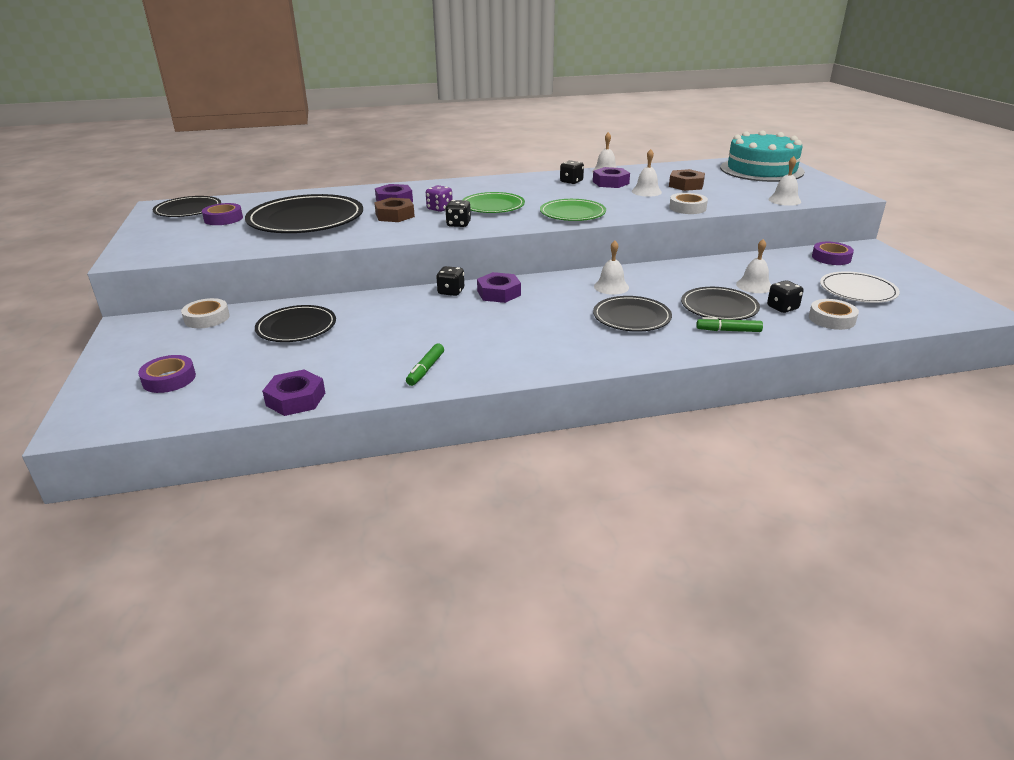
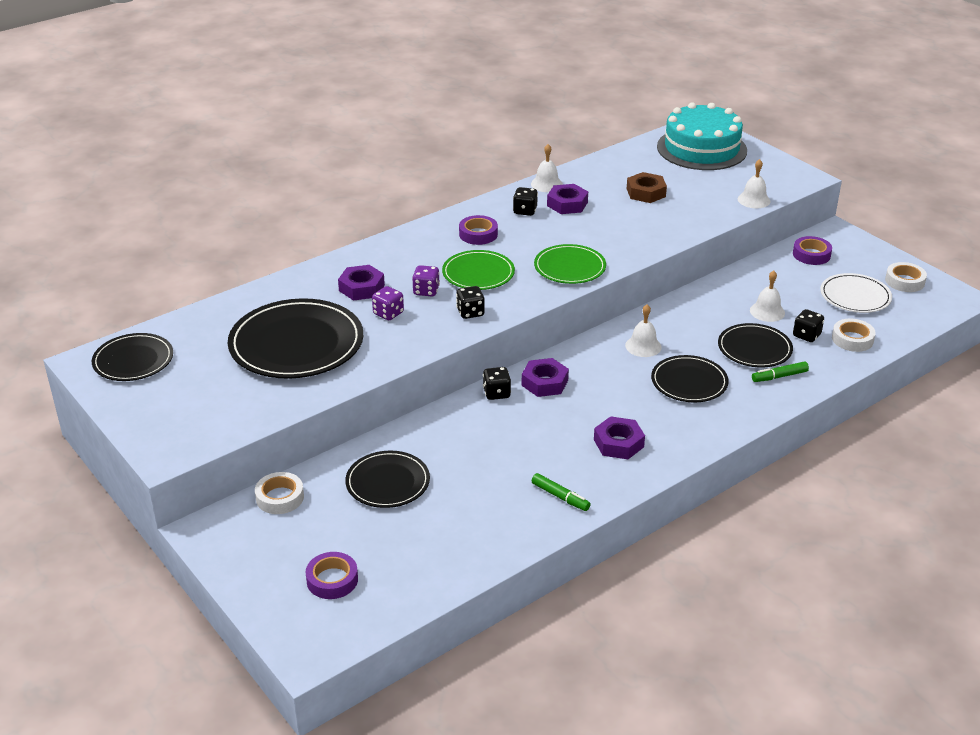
camera: 25 degrees left, 5 degrees up
purple tape [202,203,243,225] -> purple tape moved to [459,215,498,245]
purple nut [262,370,325,416] -> purple nut moved to [594,416,645,459]
brown nut [374,198,415,222] -> purple dice [372,286,404,320]
green marker [406,344,444,386] -> green marker turned 45 degrees counterclockwise [532,473,591,511]
white bell [632,149,662,197] -> none
white tape [669,193,708,214] -> white tape moved to [885,262,927,292]

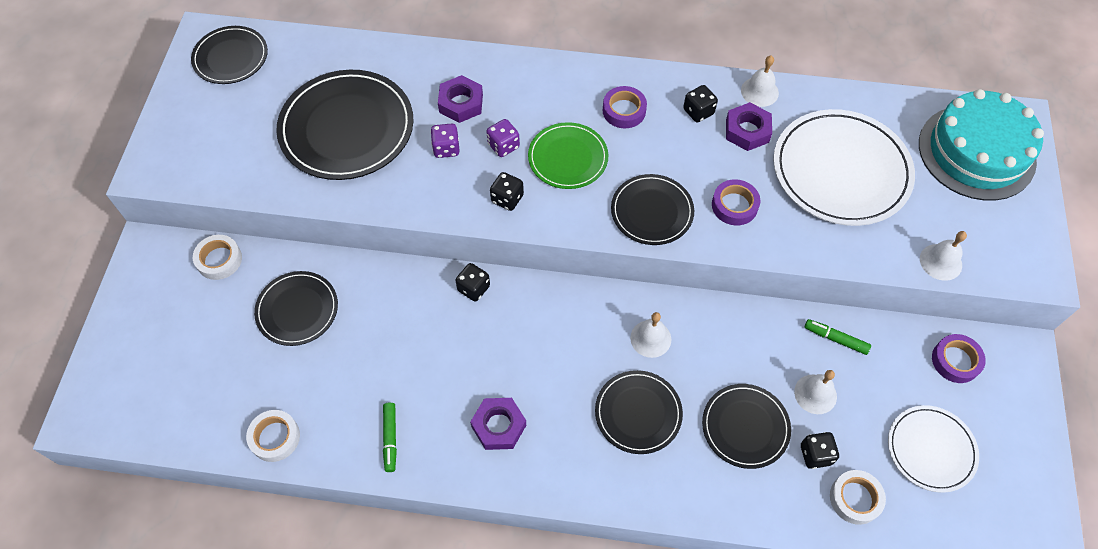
camera: 45 degrees right, 25 degrees up
purple tape [306,552,358,599] -> purple tape moved to [712,179,760,226]
purple nut [521,358,569,397] -> none
green plate [534,244,606,284] -> black plate [611,174,694,245]
brown nut [627,172,667,203] -> white plate [773,109,915,226]
green marker [752,362,809,382] -> green marker moved to [804,319,871,355]
white tape [885,262,927,292] -> white tape moved to [246,410,300,462]

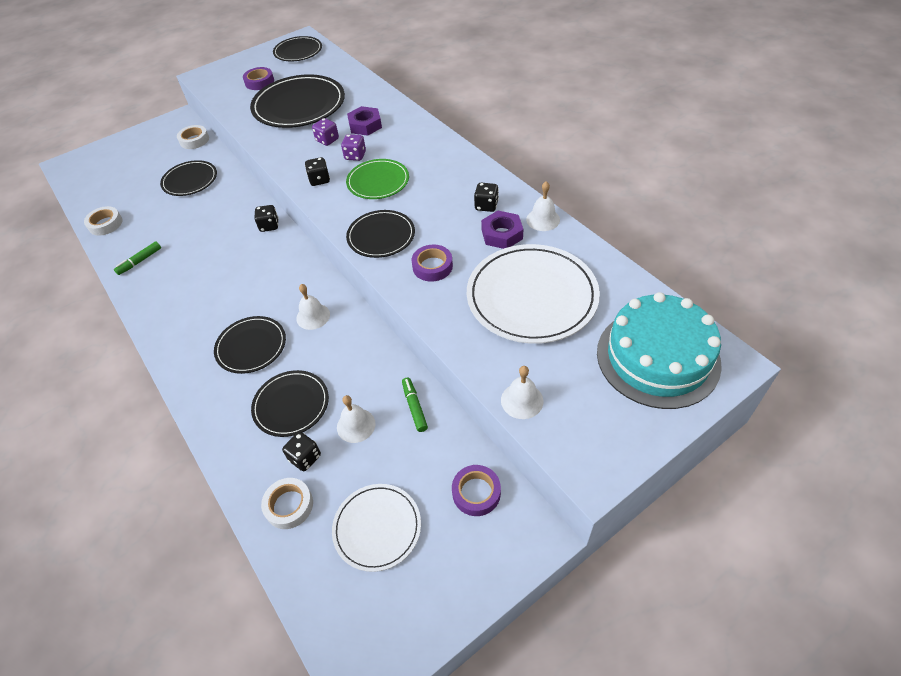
camera: 50 degrees right, 10 degrees down
purple nut [470,398,526,450] -> none
purple tape [603,86,647,128] -> purple tape moved to [243,67,274,90]

